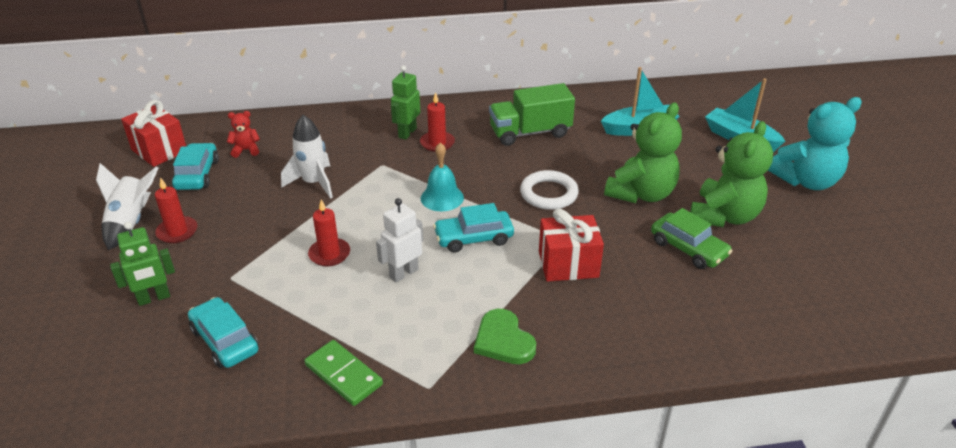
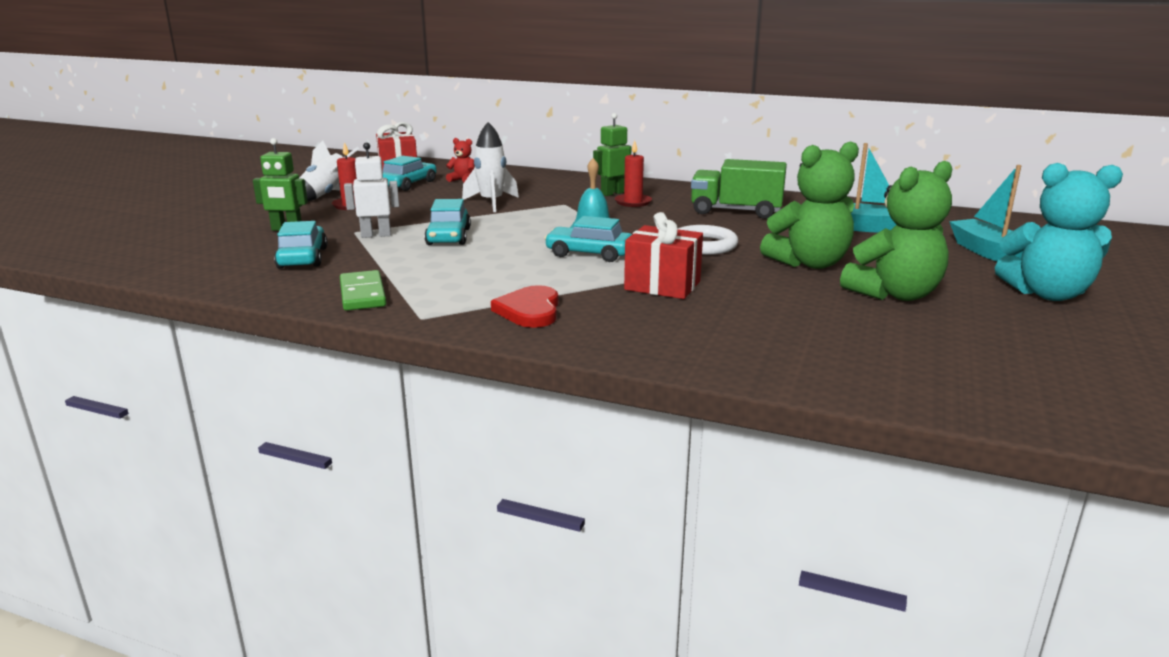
camera: 30 degrees right, 15 degrees down
red candle [308,200,350,267] -> turquoise car [424,199,471,245]
white robot [376,198,423,282] -> white robot moved to [344,142,399,238]
green heart [474,309,536,364] -> red heart [491,285,559,328]
green car [651,208,732,269] -> none

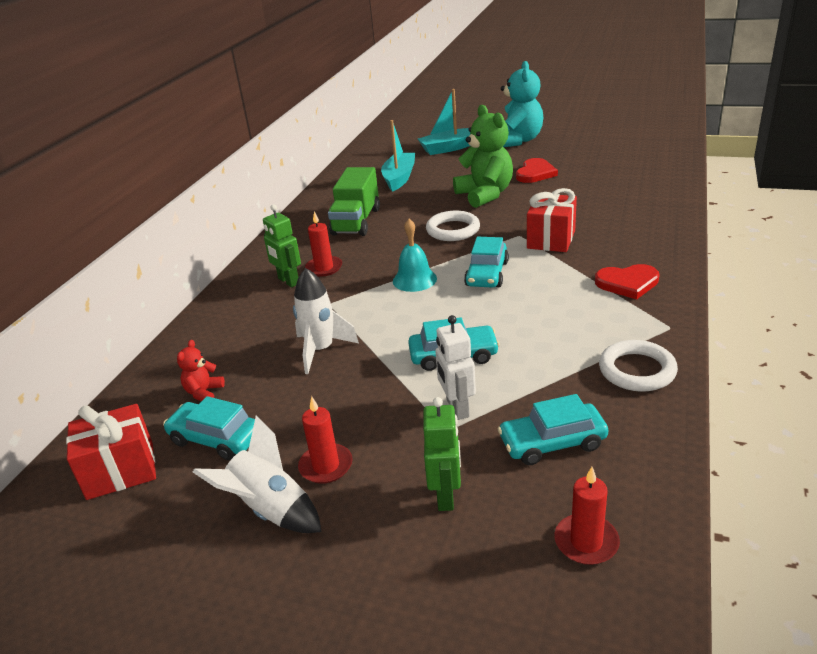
camera: 90 degrees left, 10 degrees up
green domino [340,270,386,311] -> white ring [599,340,678,392]
green teddy bear [840,161,952,301] -> red heart [516,158,558,183]
none -> red candle [554,467,620,565]

